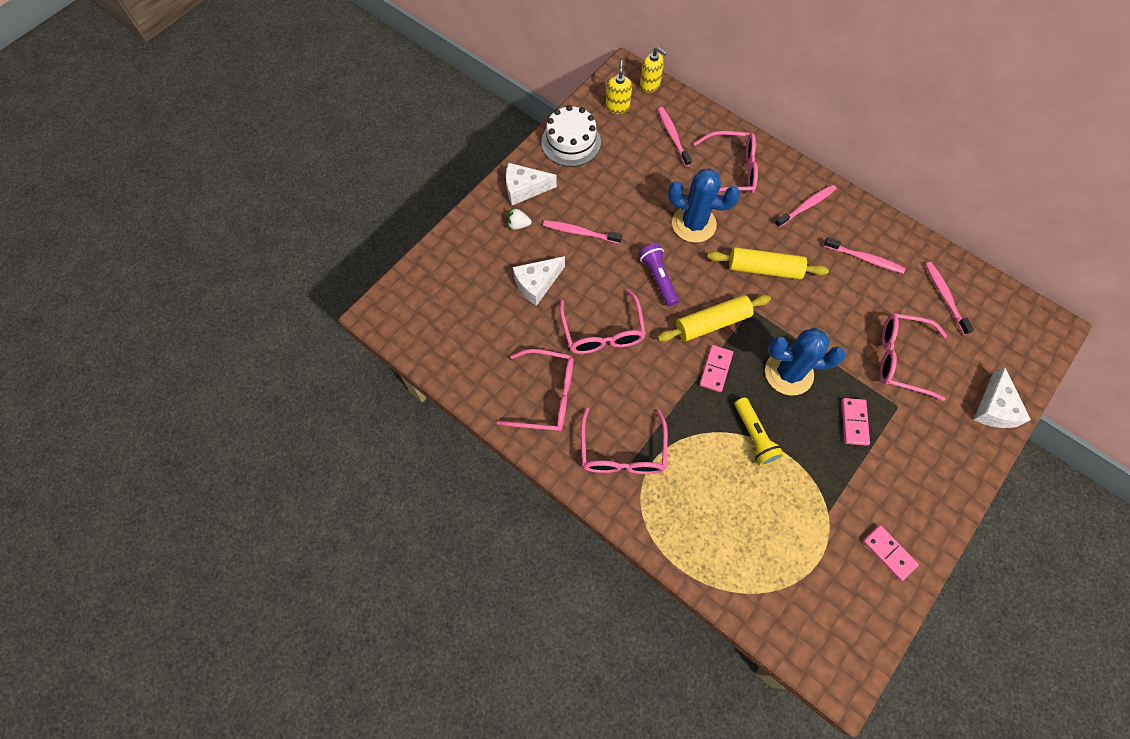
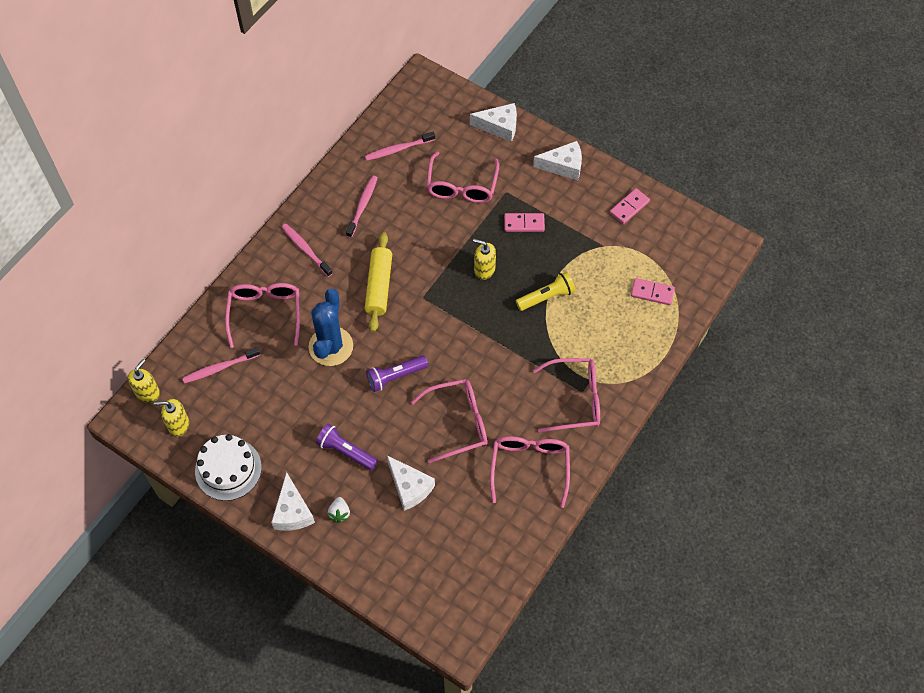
camera: 95 degrees left, 5 degrees down
pink toothbrush [543,220,622,244] -> purple flashlight [316,424,378,471]
yellow rolling pin [657,295,771,342] -> none
pink domino [699,345,733,392] -> pink domino moved to [631,278,675,305]
blue cactus [765,327,845,396] -> yellow soap dispenser [473,239,496,280]
none -> white cheese [533,141,582,180]

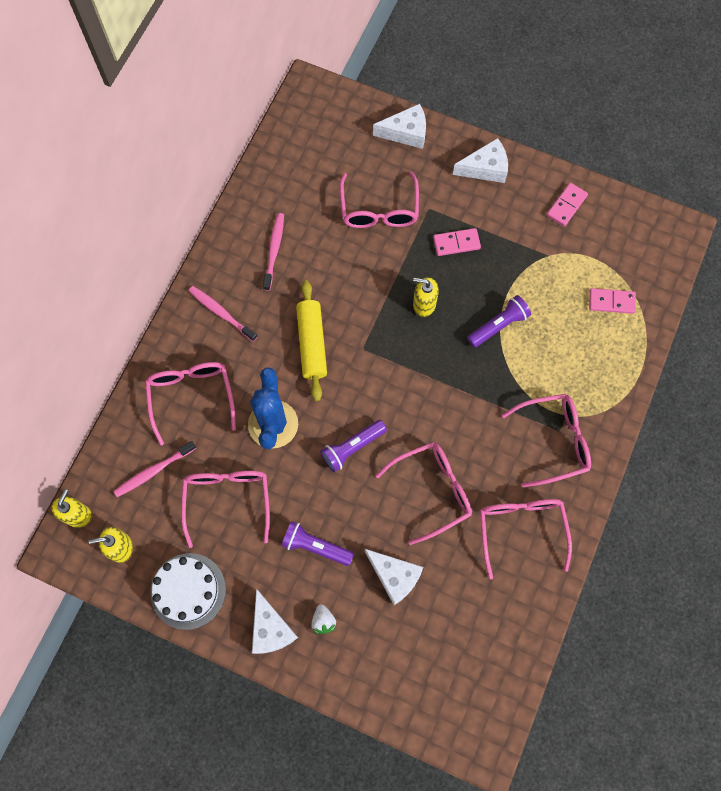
camera: 10 degrees left, 10 degrees up
pink toothbrush [365,132,435,161] -> none
yellow flashlight [516,272,576,311] -> purple flashlight [467,295,531,348]
none -> pink glasses [181,471,270,548]

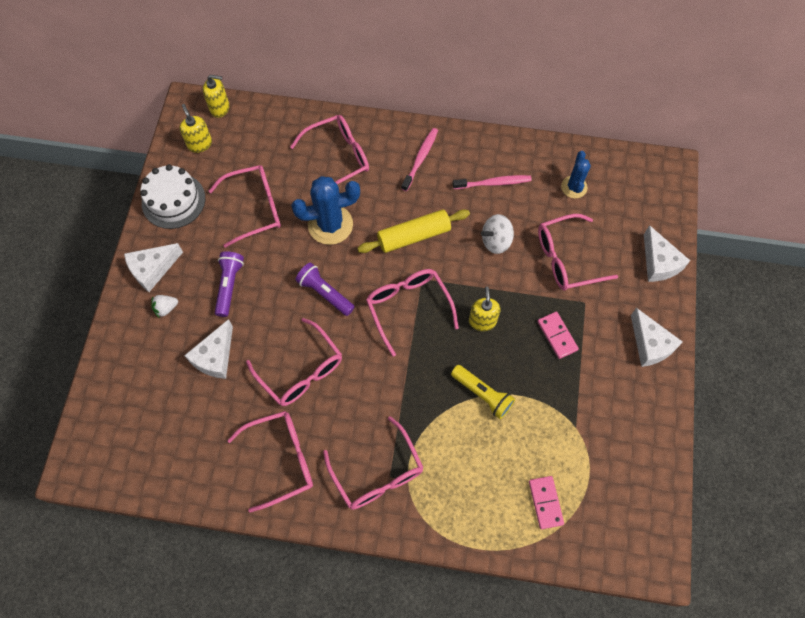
camera: 75 degrees right, 5 degrees down
pink toothbrush [113,441,196,497] -> none
purple flashlight [467,295,531,348] -> yellow flashlight [451,365,515,419]
pink domino [547,183,588,227] -> none
none -> pink glasses [366,269,459,357]
none -> white spinning top [481,214,514,254]
none -> blue cactus [561,151,591,199]

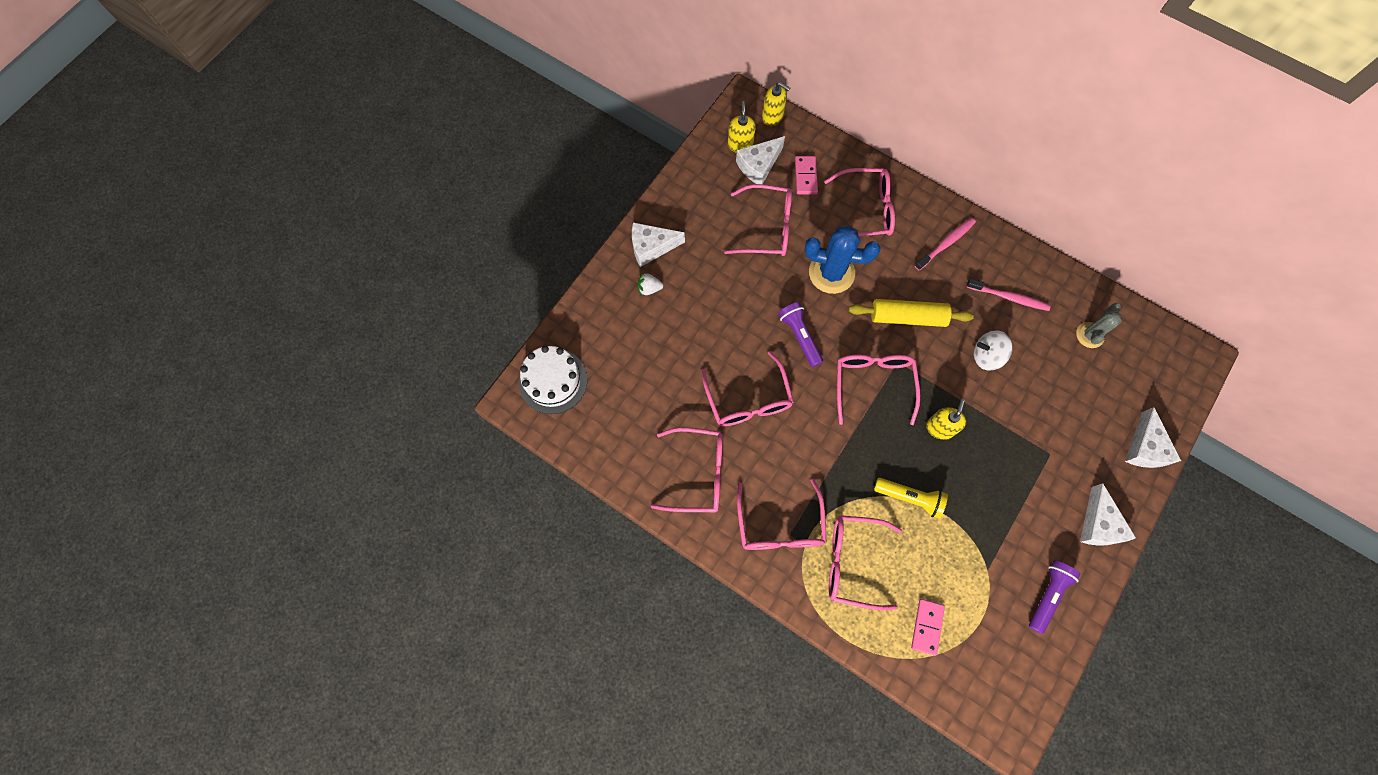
camera: 25 degrees right, 5 degrees up
white cake [140,164,205,229] -> white cake moved to [519,346,588,414]
white cheese [184,319,233,379] -> white cheese moved to [736,136,785,184]
purple flashlight [215,251,244,317] -> purple flashlight moved to [1029,560,1080,634]
yellow flashlight [451,365,515,419] -> yellow flashlight turned 45 degrees counterclockwise [874,478,948,519]
pink domino [537,311,579,359] -> pink domino moved to [795,156,818,194]
pink glasses [538,214,618,290] -> pink glasses moved to [829,515,902,610]
blue cactus [561,151,591,199] -> grey cactus [1076,303,1122,348]

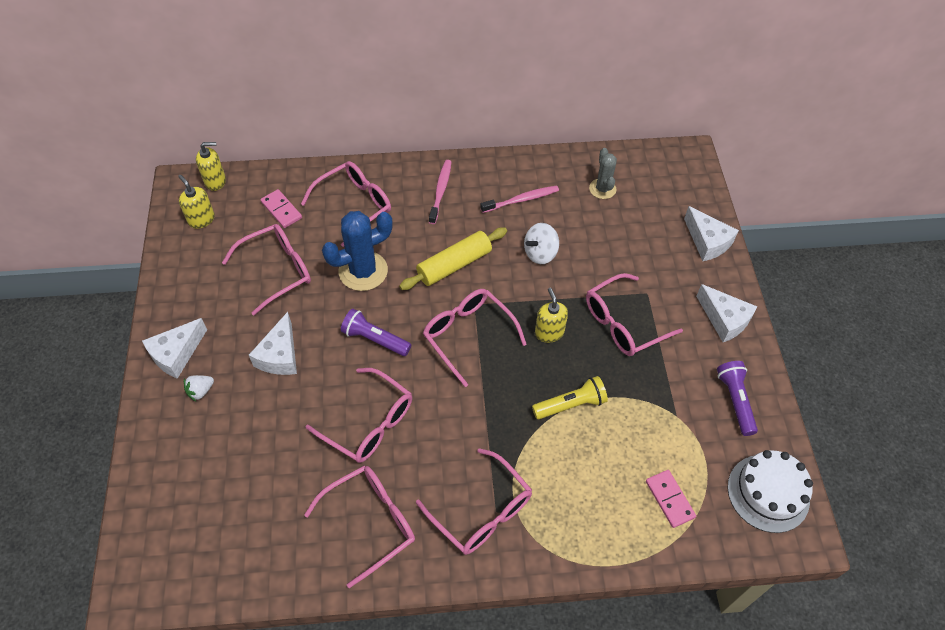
camera: 40 degrees left, 15 degrees down
white cake [519,346,588,414] -> white cake moved to [728,450,813,533]
white cheese [736,136,785,184] -> white cheese moved to [249,312,297,375]
pink glasses [829,515,902,610] -> pink glasses moved to [586,273,683,356]

